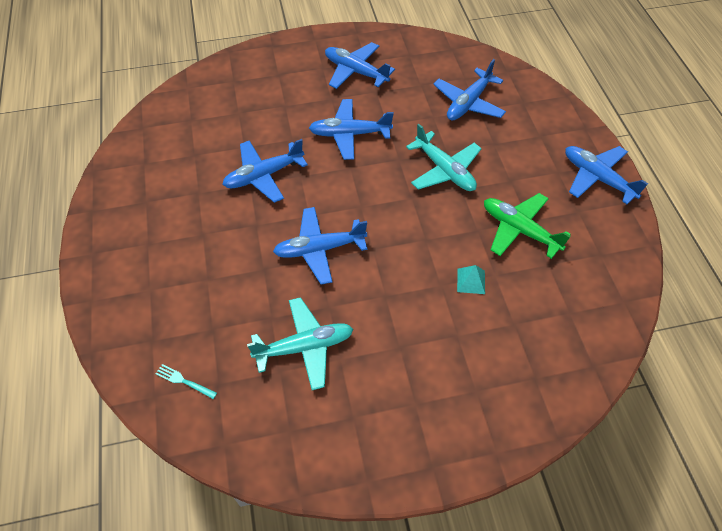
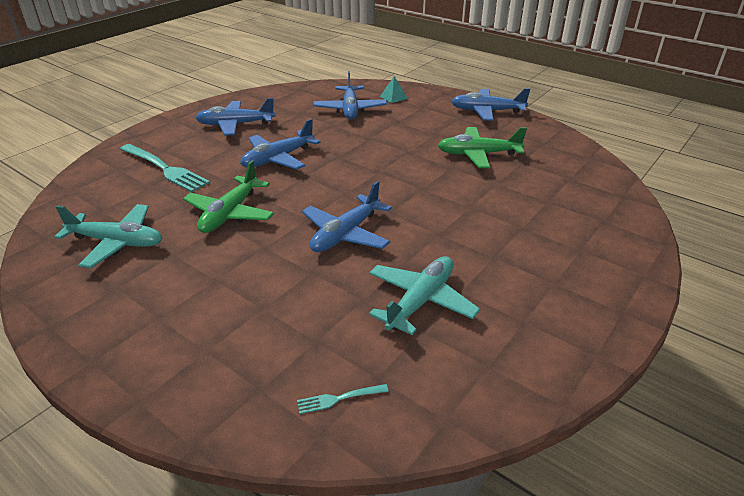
camera: 40 degrees left, 20 degrees down
blue plane [222,139,308,203] -> green plane [183,160,274,233]
turquoise plane [406,124,482,191] -> turquoise plane moved to [54,204,162,268]
turquoise pyramid [457,265,485,294] -> turquoise pyramid moved to [380,76,408,103]
none -> turquoise fork [120,144,210,192]

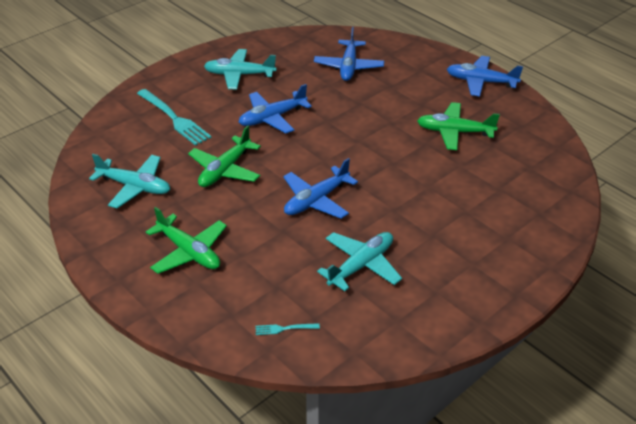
camera: 10 degrees right, 5 degrees up
blue plane [195,98,275,136] -> turquoise plane [204,49,277,90]
turquoise pyramid [380,76,408,103] -> none
none -> green plane [146,207,227,274]

